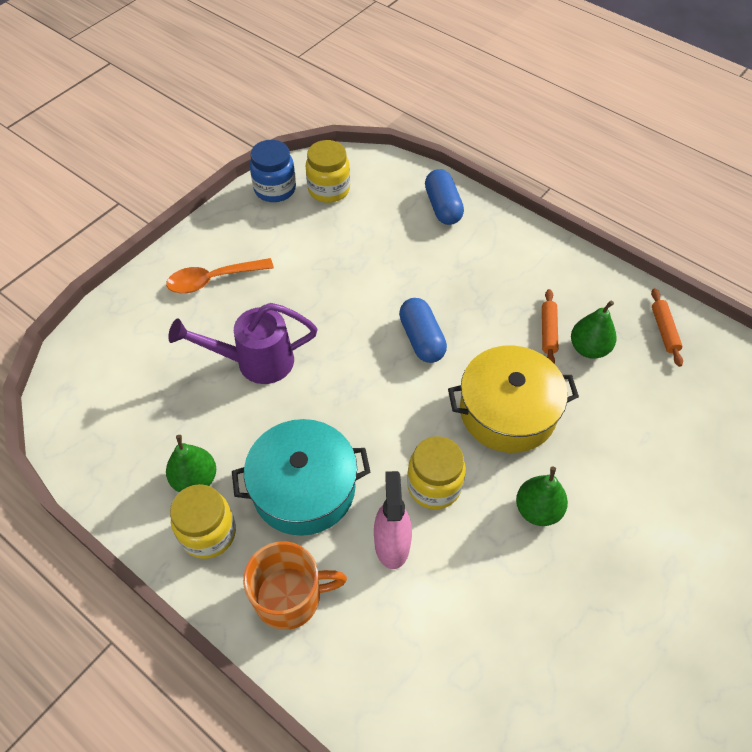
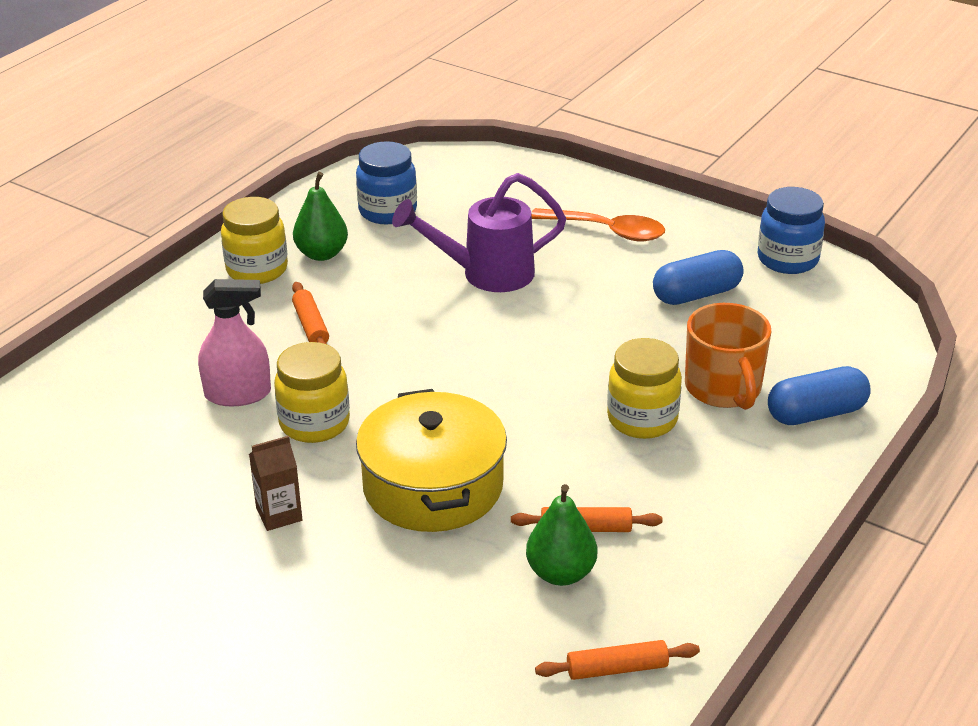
camera: 85 degrees right, 20 degrees down
orange spoon [166,258,274,293] -> orange spoon turned 135 degrees clockwise [531,208,665,241]
purple watering can [168,303,318,384] -> purple watering can turned 90 degrees counterclockwise [392,173,566,292]
turquoise pot [232,419,370,536] -> orange rolling pin [292,282,329,345]
orange mug [243,541,347,630] -> orange mug moved to [685,303,771,410]
yellow jar [306,140,350,203] -> yellow jar moved to [607,338,682,439]
blue capsule [399,298,447,363] -> blue capsule moved to [653,250,743,305]
green pear [516,467,568,526] -> brown carton [249,436,302,531]
none -> blue jar [356,141,417,224]

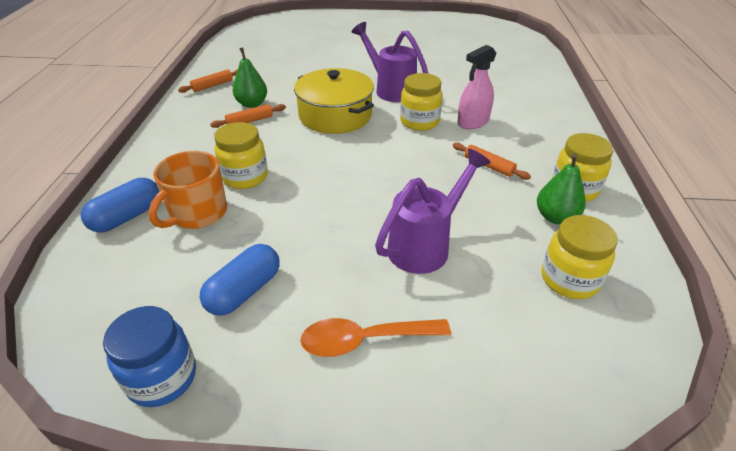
camera: 150 degrees right, 5 degrees up
brown carton [249,436,302,531] -> purple watering can [352,22,428,102]
blue jar [356,141,417,224] -> yellow jar [542,215,618,299]
orange mug [685,303,771,410] -> orange mug turned 105 degrees counterclockwise [148,151,227,229]

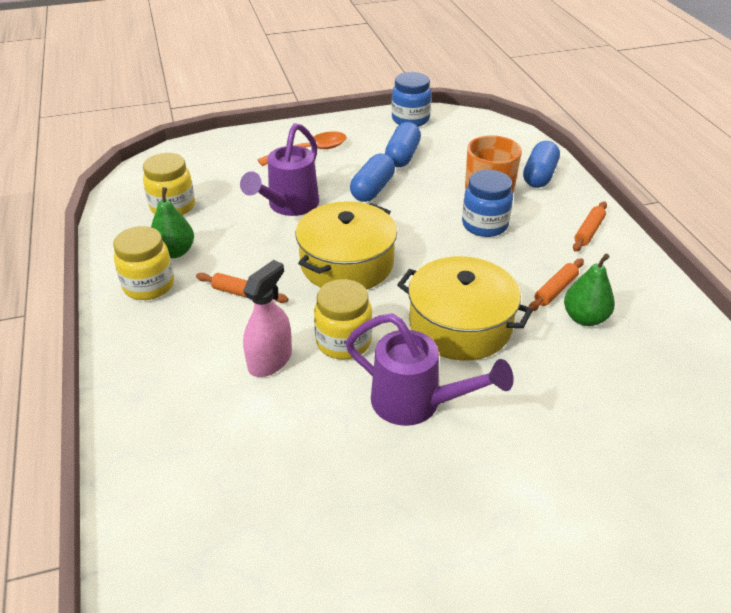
camera: 160 degrees right, 0 degrees up
orange rolling pin [178,69,238,93] -> orange rolling pin moved to [573,202,607,252]
yellow jar [214,122,268,189] -> blue jar [462,170,513,237]
none -> yellow pot [296,201,397,290]
none -> blue capsule [350,154,395,202]

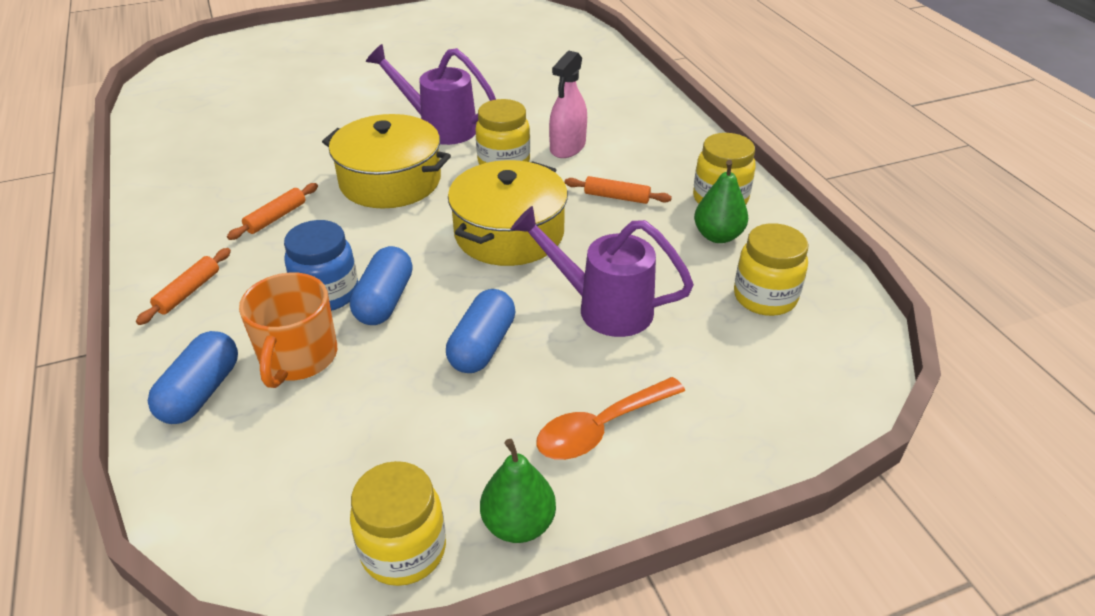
camera: 175 degrees right, 0 degrees up
purple watering can [240,123,319,216] -> purple watering can turned 90 degrees counterclockwise [510,206,694,337]
blue capsule [385,122,421,167] -> blue capsule moved to [350,246,413,325]
blue jar [391,72,432,127] -> yellow jar [350,461,446,586]
green pear [564,254,615,326] -> green pear moved to [480,439,556,543]

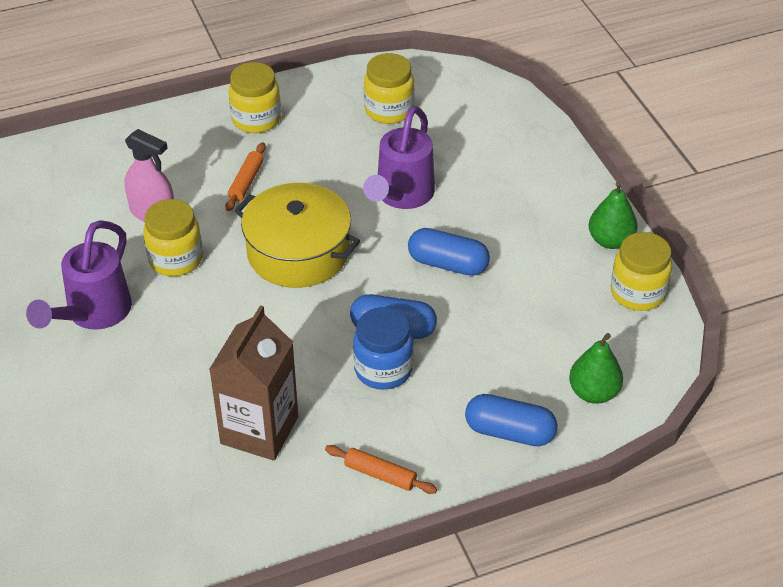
camera: 90 degrees left, 5 degrees up
orange rolling pin [227,183,318,240] -> brown carton [209,305,298,461]
orange mug [239,273,337,388] -> none
yellow pot [322,114,451,208] -> none
orange spoon [536,377,685,460] -> none
green pear [694,160,748,243] -> green pear moved to [569,333,623,404]

